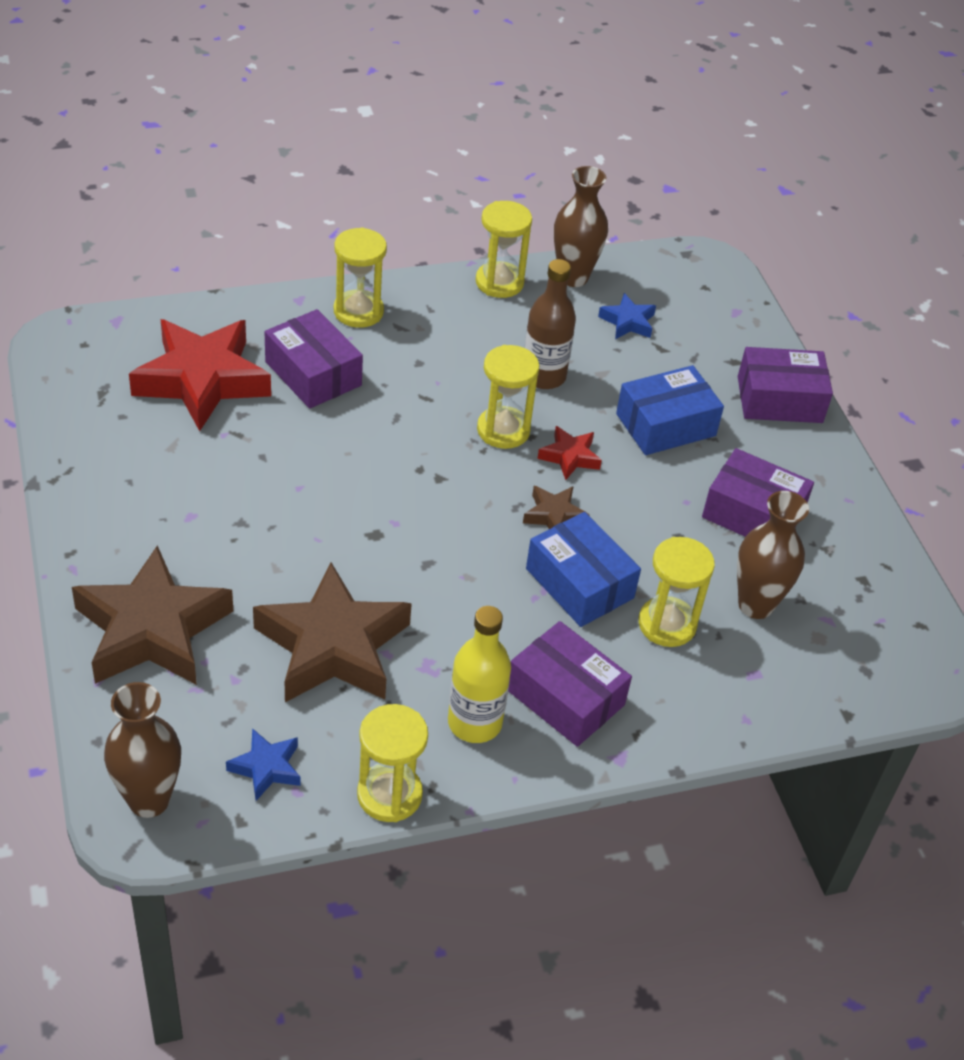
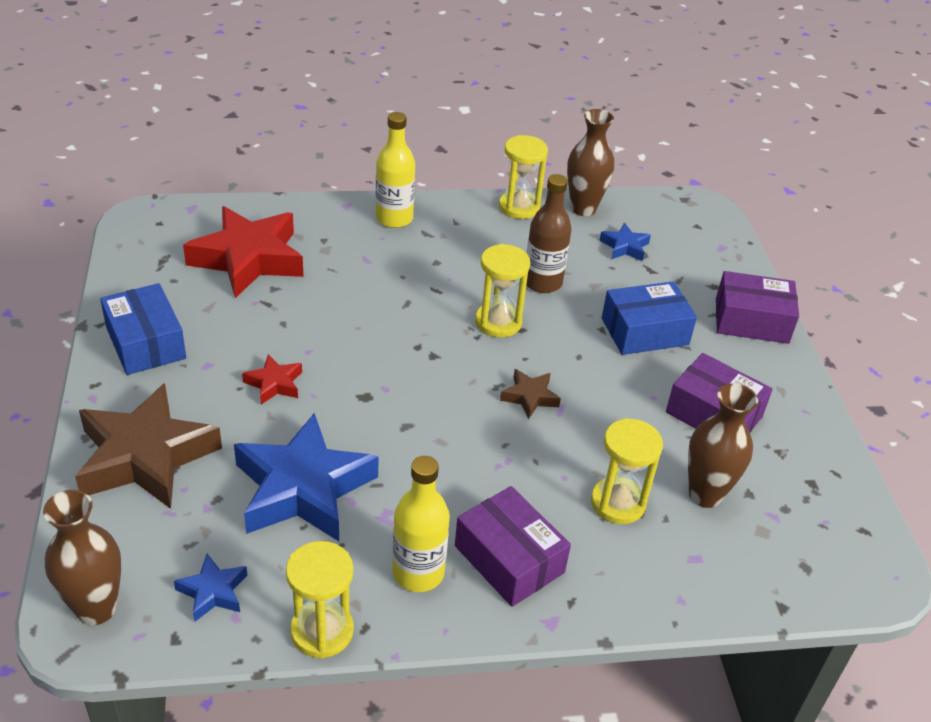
camera: 10 degrees right, 5 degrees down
brown star [253,562,412,702] -> blue star [234,413,379,541]
purple box [265,309,363,409] -> none
yellow hourglass [334,227,387,328] -> yellow bottle [376,112,415,228]
blue box [526,512,641,627] -> blue box moved to [100,283,186,375]
red star [537,426,602,480] -> red star moved to [242,354,302,404]

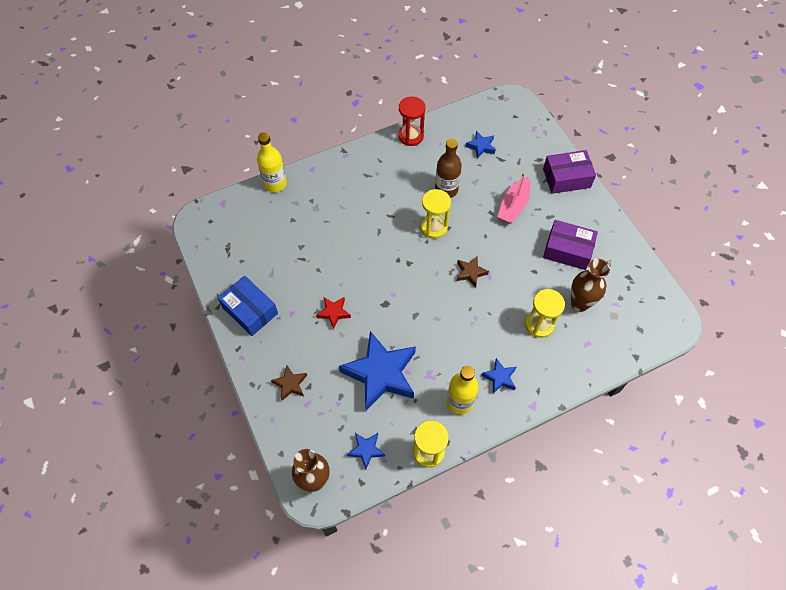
camera: 15 degrees left, 20 degrees up
brown star [75,383,222,509] -> brown star [271,366,307,401], size x0.45
red star [183,206,304,298] -> none
yellow bottle [376,112,415,228] -> yellow bottle moved to [257,132,287,192]
purple box [455,486,571,607] -> blue star [481,358,517,393]
yellow hourglass [499,135,548,219] -> red hourglass [398,96,425,146]
brown vase [567,109,614,216] -> none
blue box [602,281,697,355] -> pink boat [497,172,530,223]

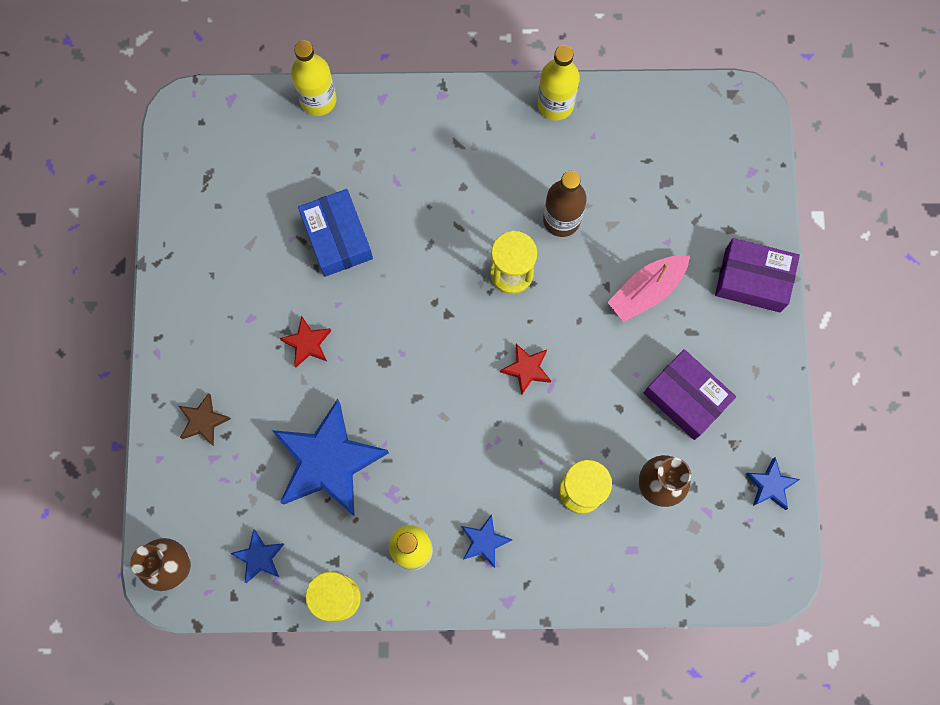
camera: 25 degrees right, 15 degrees up
blue box [218,276,278,336] -> blue box moved to [298,189,373,277]
red hourglass [398,96,425,146] -> yellow bottle [537,45,580,121]
brown star [456,256,489,288] -> red star [500,343,551,395]
blue star [465,131,495,159] -> blue star moved to [745,457,800,510]

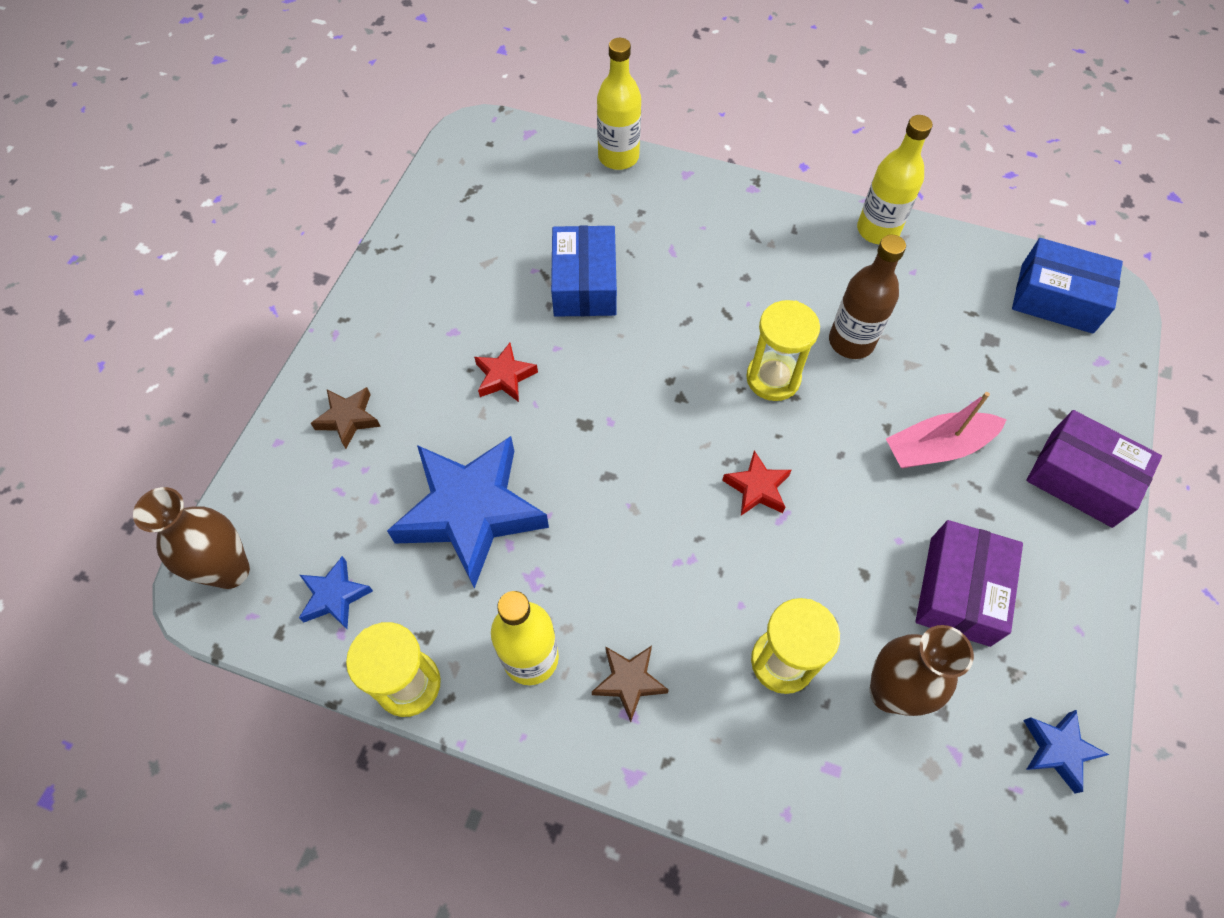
camera: 20 degrees right, 15 degrees down
blue star [461,514,513,568] -> brown star [592,646,669,722]
purple box [644,349,736,440] -> purple box turned 45 degrees clockwise [915,520,1023,647]
none -> blue box [1012,238,1123,334]

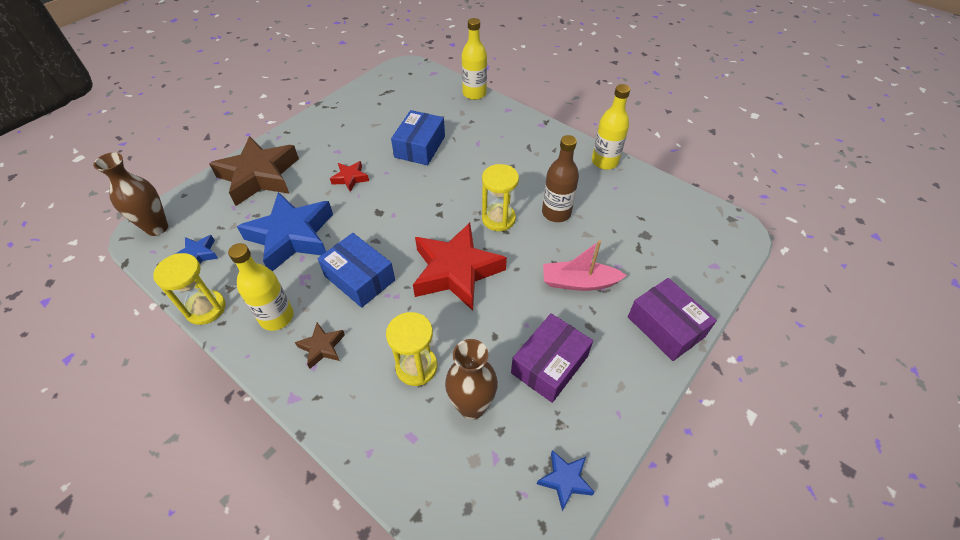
camera: 20 degrees right, 10 degrees down
brown star [311,387,381,449] -> brown star [209,136,299,206], size x2.21
red star [722,450,791,516] -> red star [413,223,507,311], size x2.21
blue box [1012,238,1123,334] -> blue box moved to [318,233,395,308]

